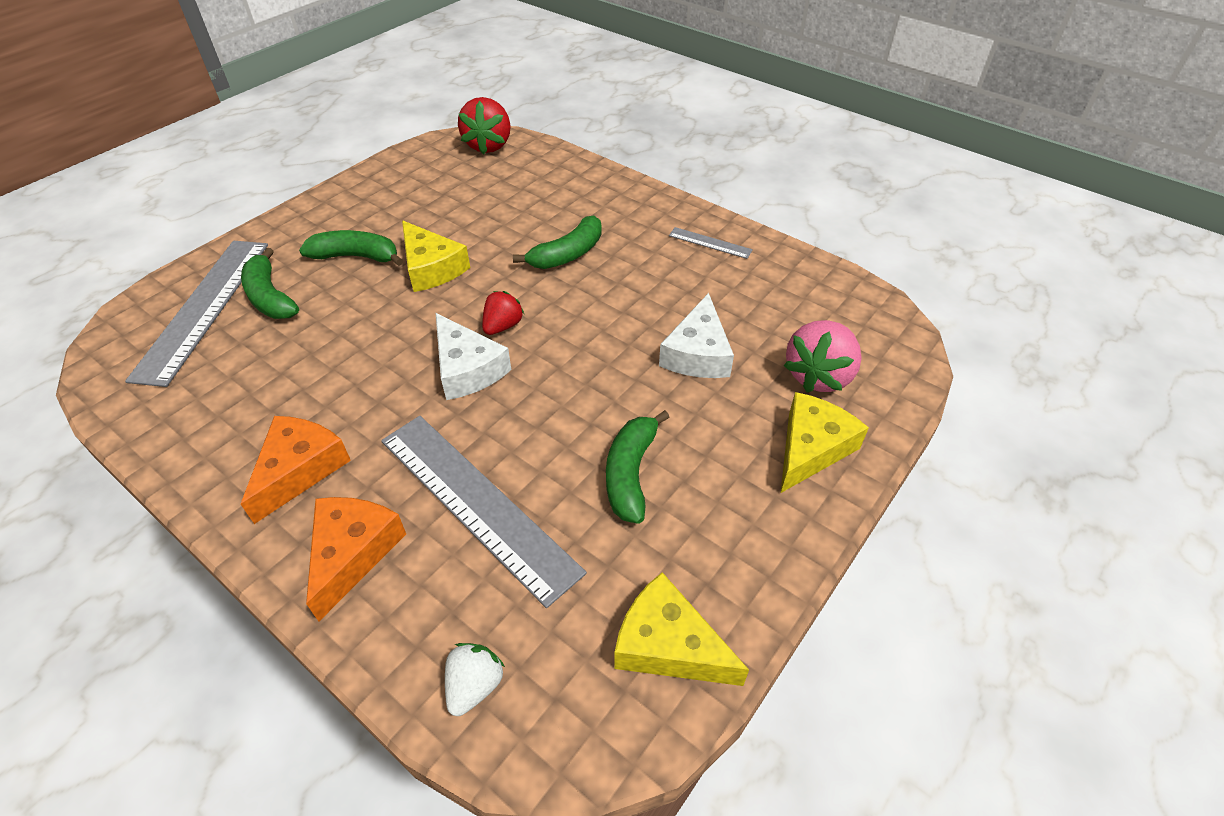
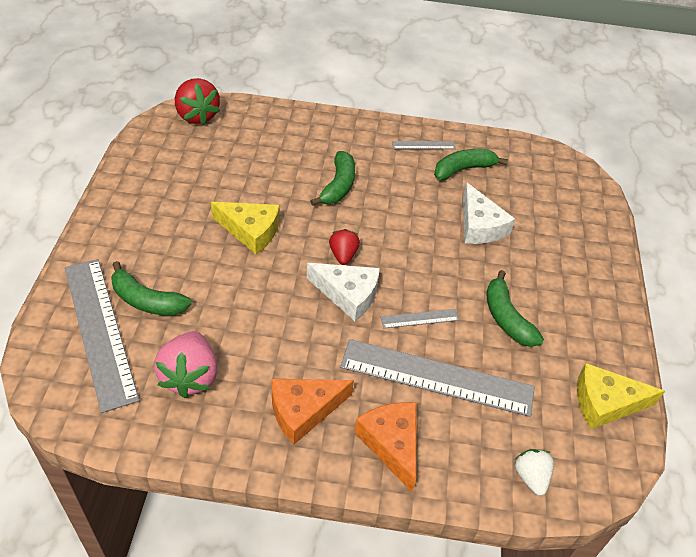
camera: 35 degrees left, 0 degrees up
orange cheese [241,416,351,524] -> orange cheese turned 105 degrees counterclockwise [271,379,354,445]
green banana [299,230,403,266] -> green banana moved to [434,149,508,180]
yellow cheese [781,392,869,493] -> none
pink strawberry [784,320,862,392] -> pink strawberry moved to [154,331,218,398]
none -> grey ruler [380,309,459,329]

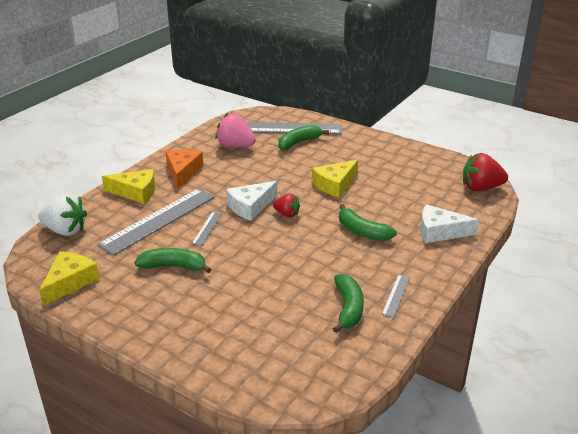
camera: 120 degrees right, 15 degrees down
orange cheese [354,402,417,492] -> yellow cheese [102,169,155,204]
white cheese [463,183,515,244] -> white cheese moved to [420,204,479,243]
white strawberry [515,449,554,496] -> white strawberry [38,194,87,236], size x1.70

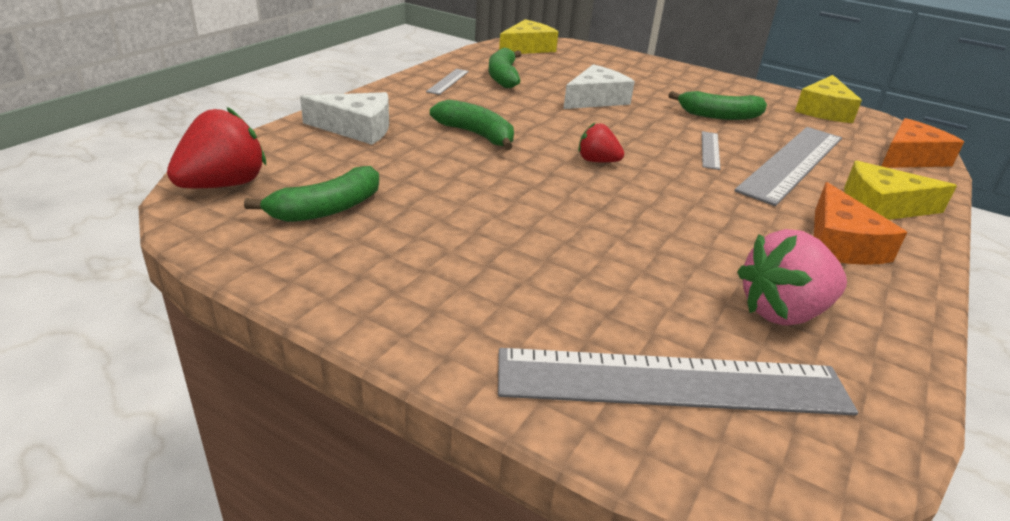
camera: 175 degrees right, 0 degrees up
white strawberry [38,194,87,236] -> orange cheese [882,118,964,168]
pink strawberry [215,113,256,147] -> pink strawberry turned 135 degrees clockwise [737,229,847,325]
white cheese [226,181,277,221] -> white cheese moved to [563,64,635,109]
green banana [278,125,329,150] -> green banana moved to [244,166,379,222]
yellow cheese [312,160,358,197] -> yellow cheese moved to [499,19,558,54]
red strawberry [463,153,508,191] -> red strawberry turned 45 degrees counterclockwise [167,107,266,188]

